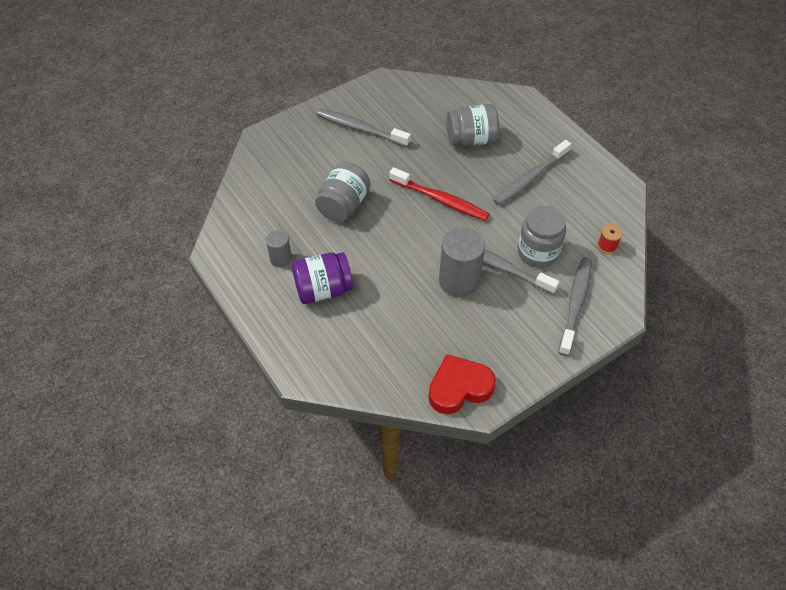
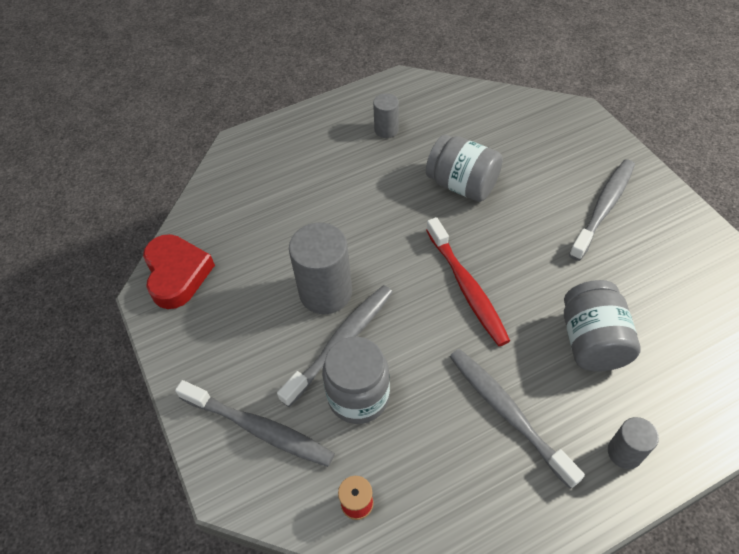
camera: 100 degrees right, 0 degrees up
purple jar [292,252,353,304] -> none
red toothbrush [389,167,489,221] -> red toothbrush turned 60 degrees counterclockwise [426,217,510,346]
none -> grey cylinder [608,417,659,469]

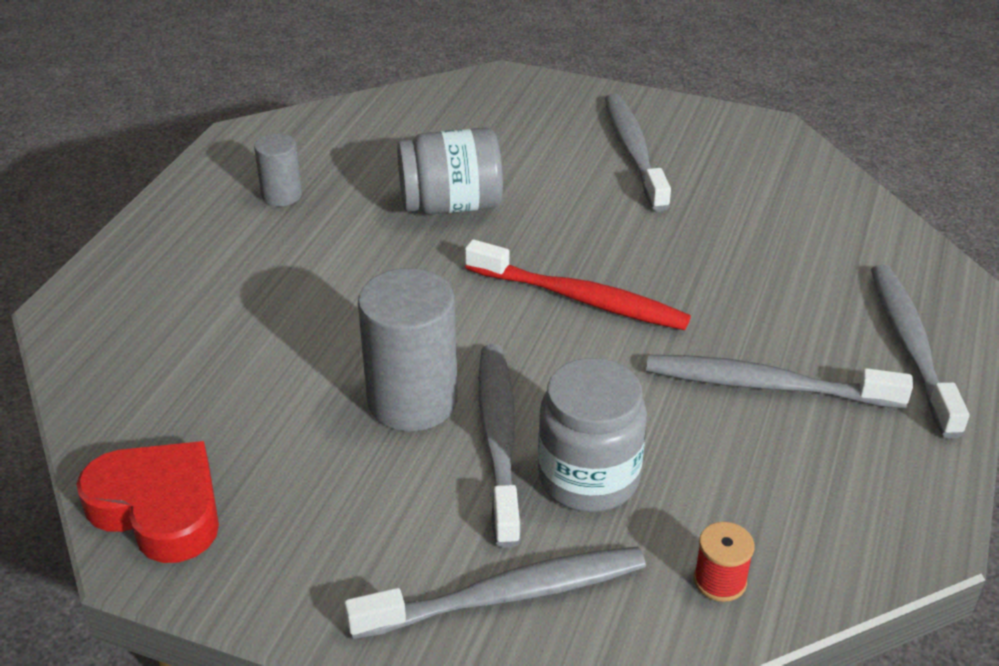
camera: 45 degrees left, 15 degrees down
grey jar [564,280,641,372] -> none
grey cylinder [608,417,659,469] -> grey toothbrush [871,265,969,439]

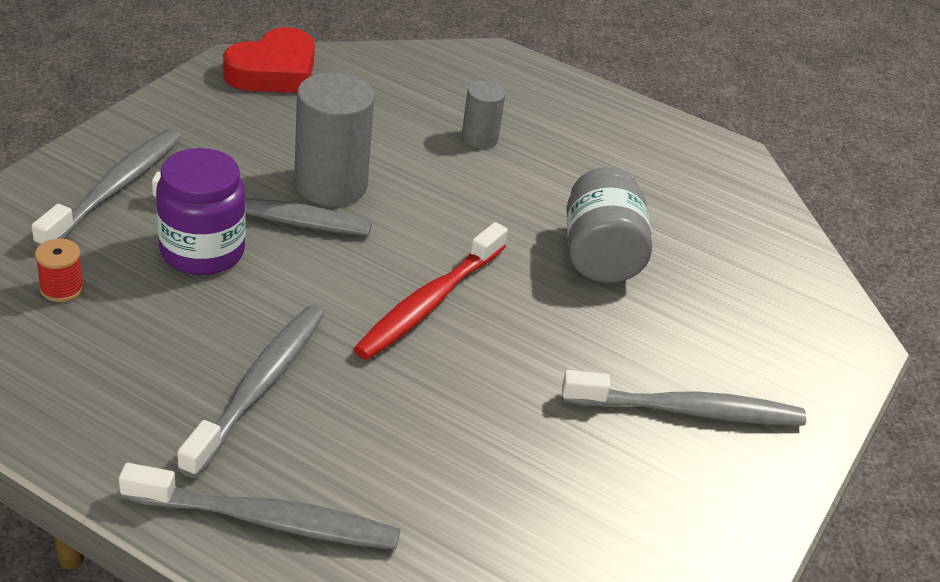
camera: 95 degrees right, 0 degrees up
grey cylinder [254,133,302,206] -> grey cylinder moved to [462,81,506,148]
grey toothbrush [344,546,646,639] -> grey toothbrush turned 150 degrees counterclockwise [32,129,181,247]
grey jar [538,358,647,512] -> purple jar [156,148,246,275]

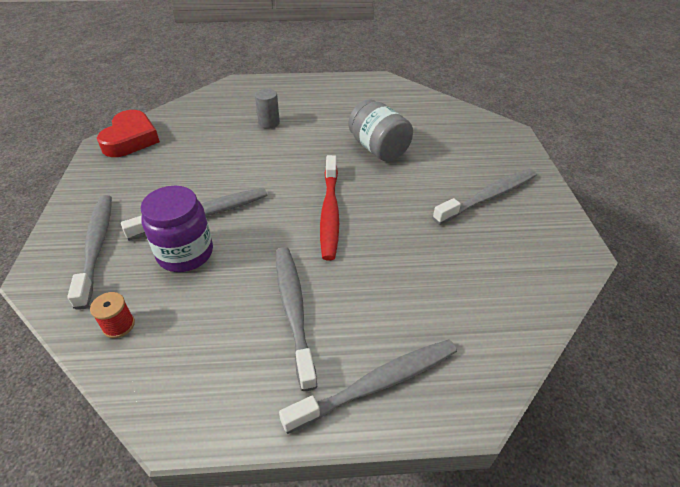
camera: 30 degrees left, 5 degrees up
grey cylinder [294,72,374,206] -> none

